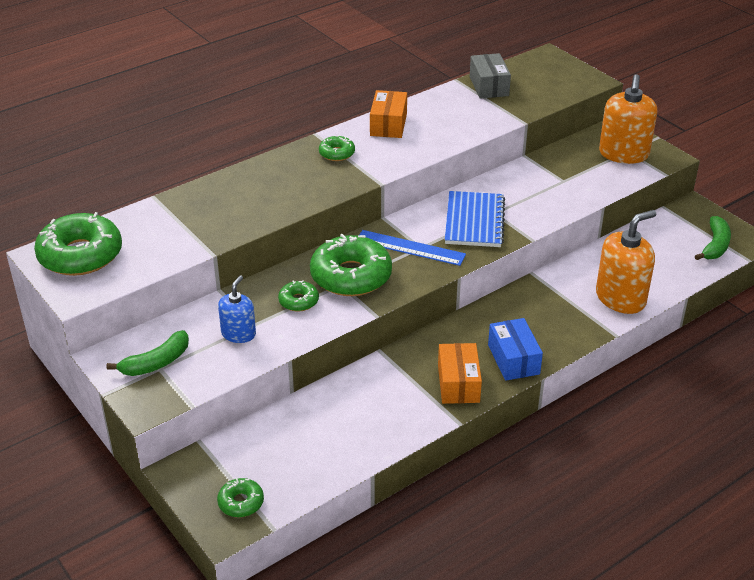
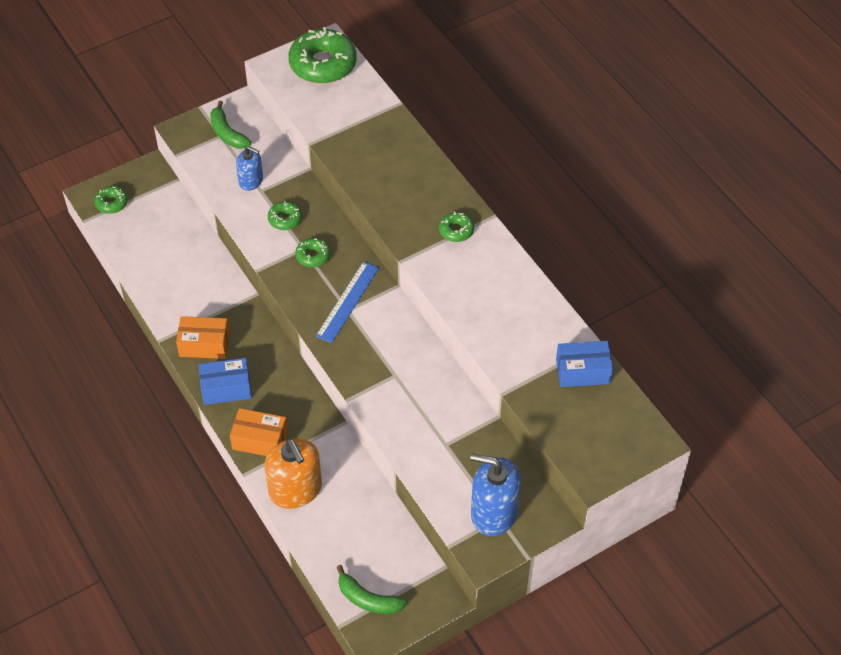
camera: 95 degrees right, 15 degrees up
green donut [310,234,392,296] -> green donut [295,238,330,267], size x0.48
orange box [370,90,407,138] -> orange box moved to [230,408,288,456]
blue notebook [445,191,505,247] -> none
grey box [470,53,511,99] -> blue box [556,341,613,387]
orange soap dispenser [599,74,657,164] -> blue soap dispenser [470,453,521,536]

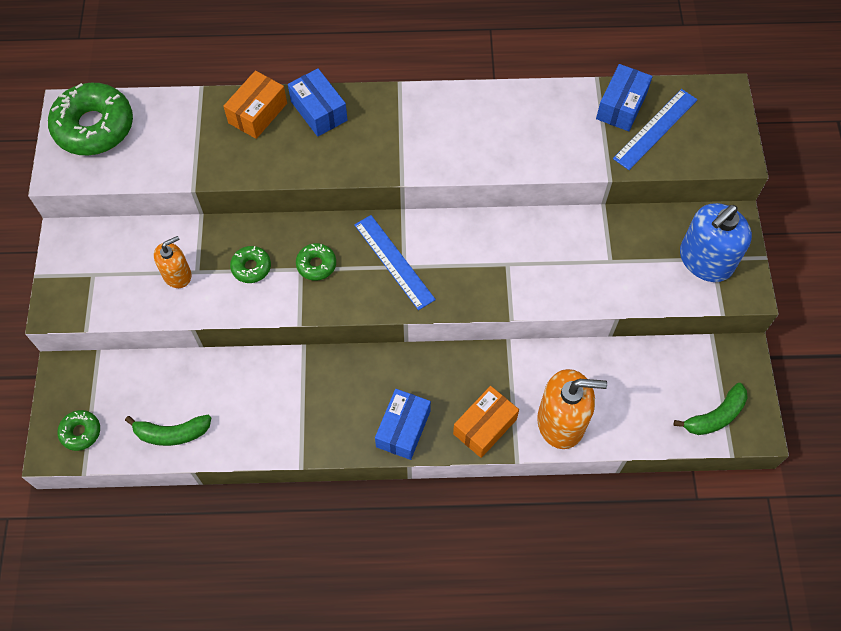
camera: 60 degrees left, 10 degrees up
orange box [176,316,230,359] -> orange box moved to [223,70,287,139]
green banana [210,101,251,148] -> green banana moved to [125,415,211,446]
blue soap dispenser [236,146,263,191] -> orange soap dispenser [154,236,191,288]
green donut [439,211,474,242] -> none
none -> blue box [288,68,348,137]
none -> blue ruler [613,89,698,170]

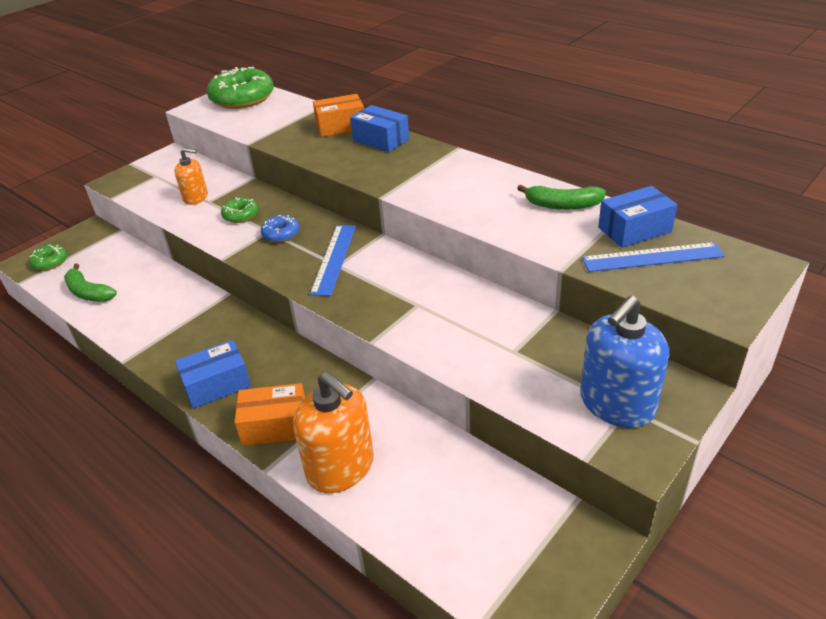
camera: 45 degrees right, 25 degrees down
blue box [288,68,348,137] -> blue box turned 60 degrees counterclockwise [350,105,409,152]
green donut [296,243,336,281] -> blue donut [261,215,300,242]
green banana [674,383,748,435] -> green banana moved to [517,185,606,210]
blue soap dispenser [680,203,752,282] -> blue soap dispenser turned 45 degrees counterclockwise [580,296,669,428]

